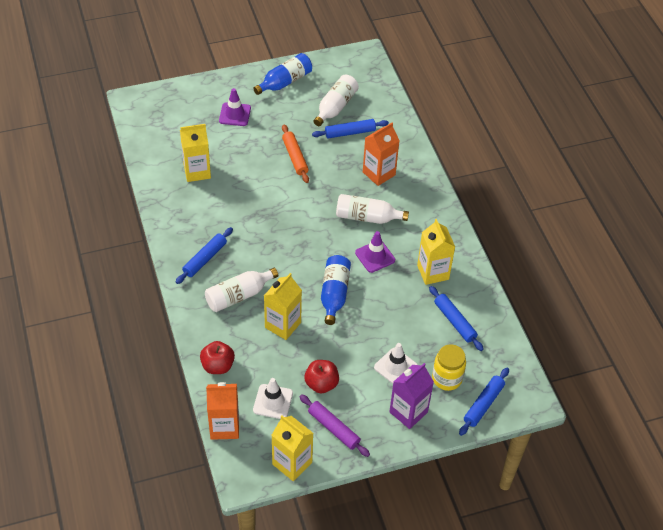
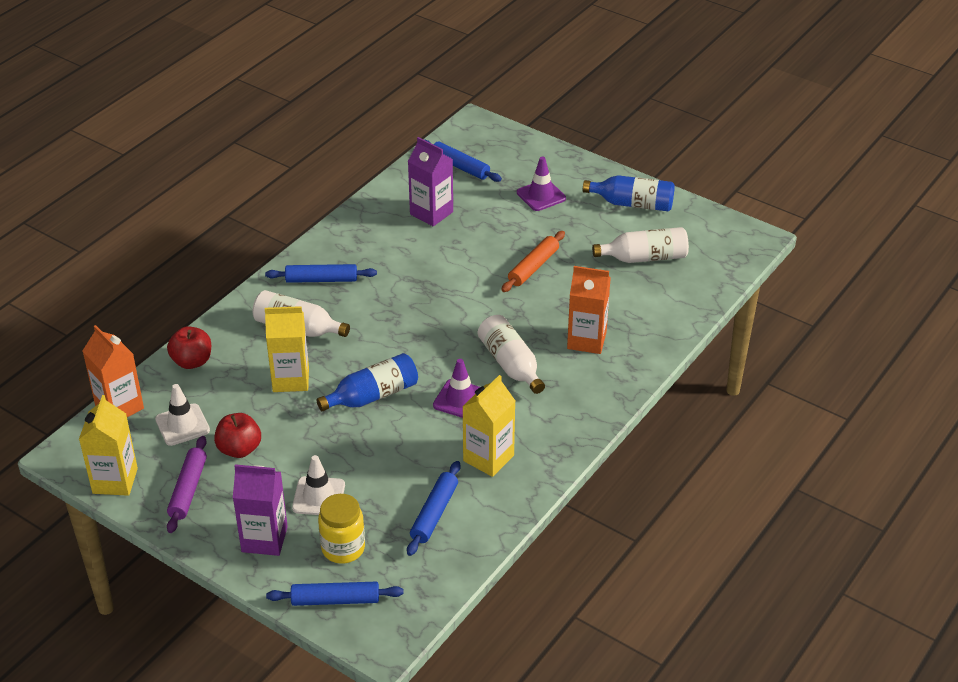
camera: 55 degrees right, 10 degrees down
yellow carton [180,124,211,182] -> purple carton [408,137,453,226]
blue rolling pin [312,119,389,139] -> blue rolling pin moved to [426,140,502,182]

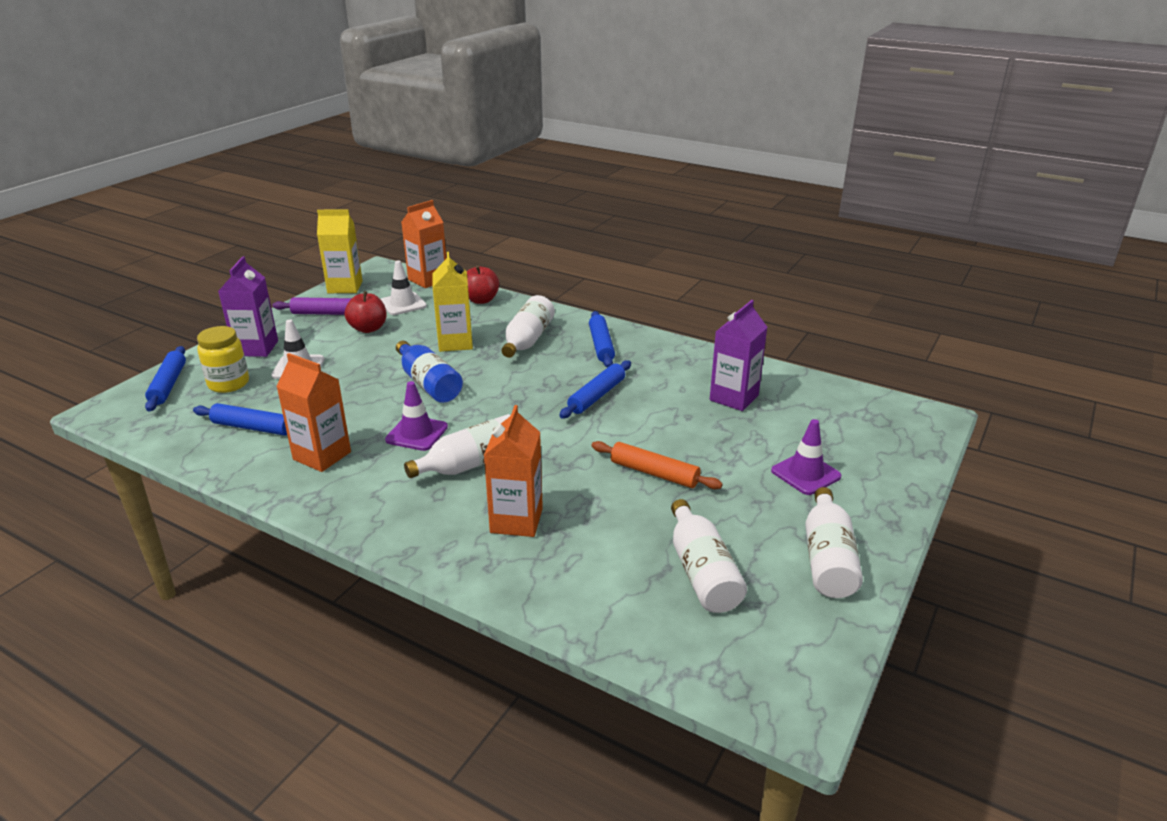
camera: 85 degrees right, 10 degrees down
blue rolling pin [426,140,502,182] -> blue rolling pin moved to [559,360,631,418]
yellow carton [462,375,515,477] -> orange carton [276,353,351,472]
blue bottle [583,175,675,211] -> white bottle [805,487,863,598]

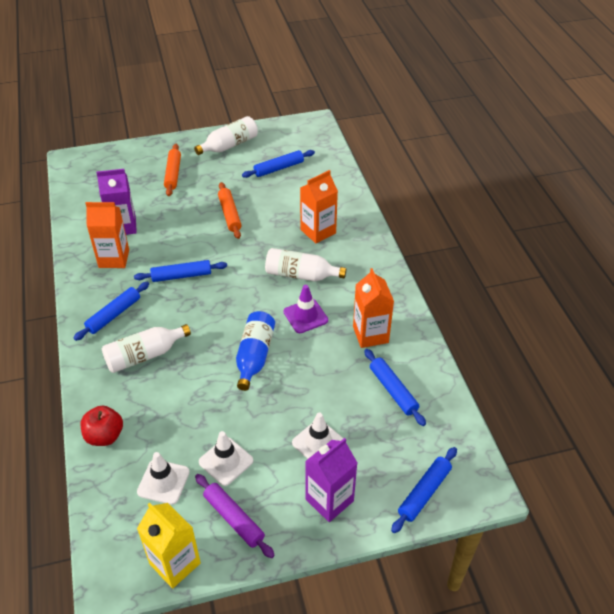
camera: 135 degrees left, 15 degrees up
yellow jar [197,326,249,393] -> none
red apple [345,291,386,333] -> white traffic cone [199,431,253,486]
orange carton [401,200,446,288] -> orange carton moved to [85,202,129,268]
yellow carton [432,252,473,352] -> none
white bottle [671,499,747,613] -> blue rolling pin [242,150,315,178]
purple traffic cone [771,419,841,495] -> orange rolling pin [164,144,181,196]

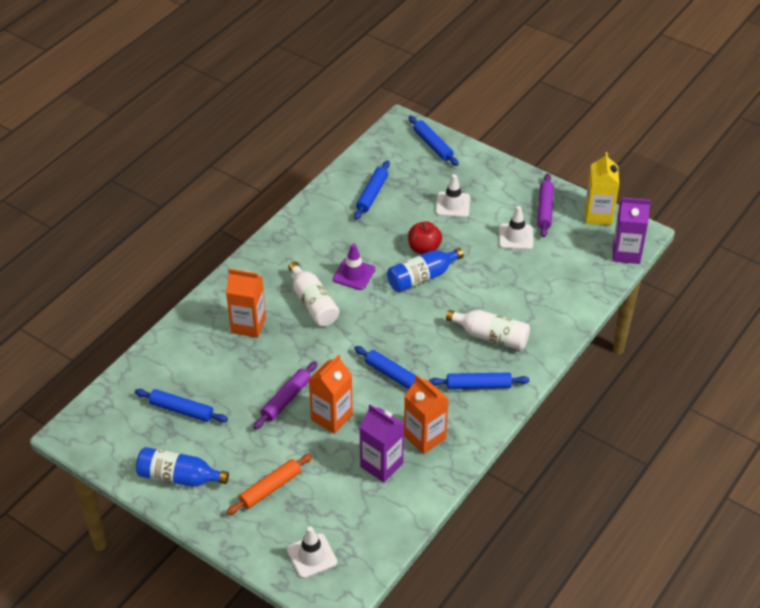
camera: 130 degrees left, 0 degrees up
red apple [81,405,123,446] -> red apple moved to [408,221,442,254]
white traffic cone [137,452,190,505] -> white traffic cone moved to [287,526,337,578]
white bottle [194,116,258,155] -> blue bottle [136,447,229,487]
orange rolling pin [218,182,242,239] -> purple rolling pin [253,361,317,429]
purple carton [305,438,357,522] -> purple carton moved to [613,198,651,264]
orange carton [353,268,394,348] -> orange carton moved to [309,355,353,434]
blue rolling pin [391,447,457,533] -> blue rolling pin turned 60 degrees clockwise [409,116,459,166]

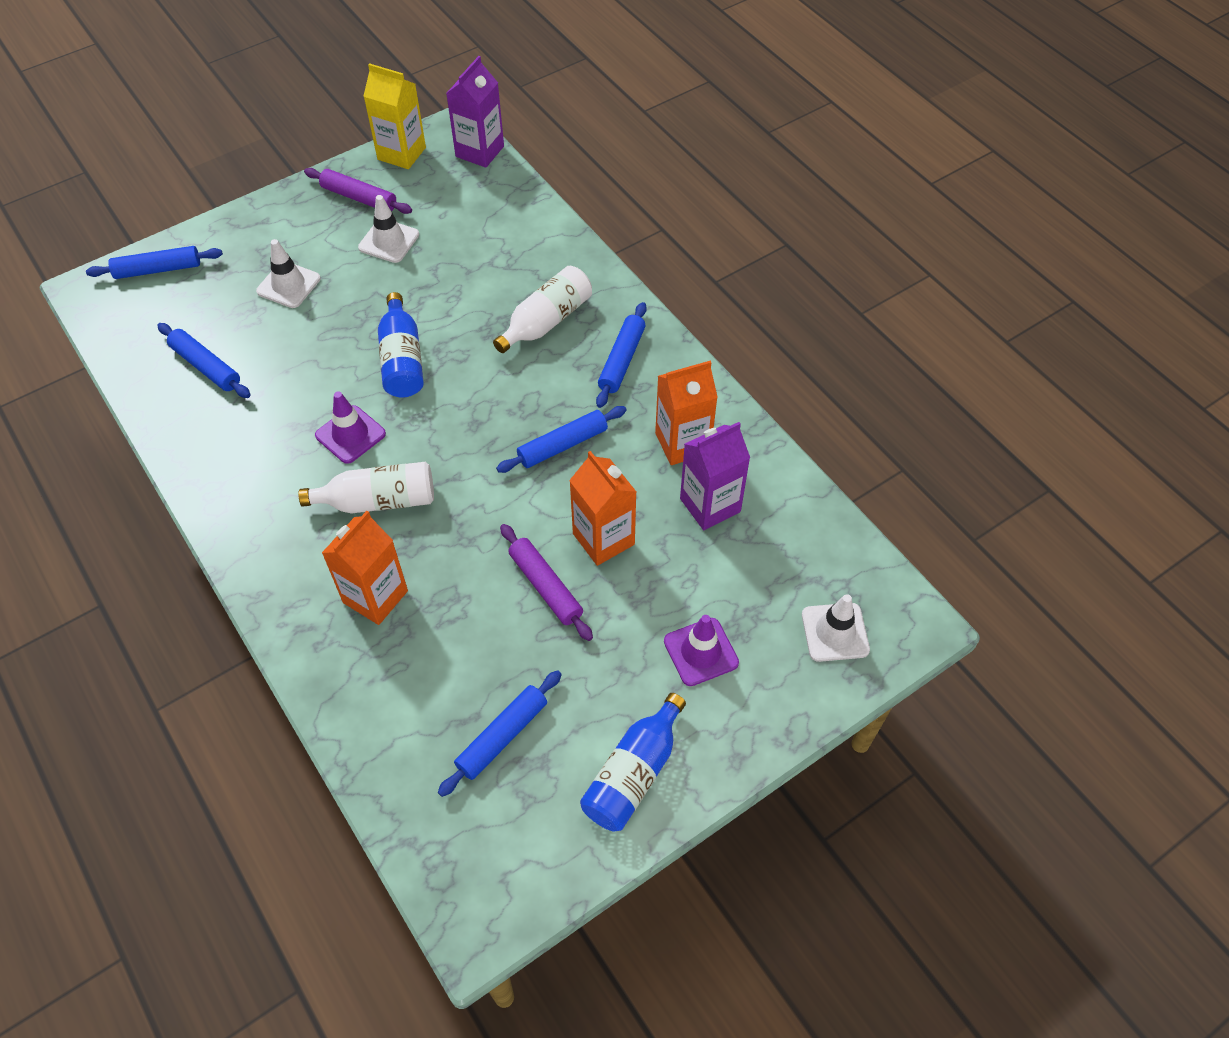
camera: 70 degrees left, 10 degrees up
orange rolling pin [226,453,313,515] -> purple traffic cone [664,615,739,686]
red apple [408,221,442,254] -> none

